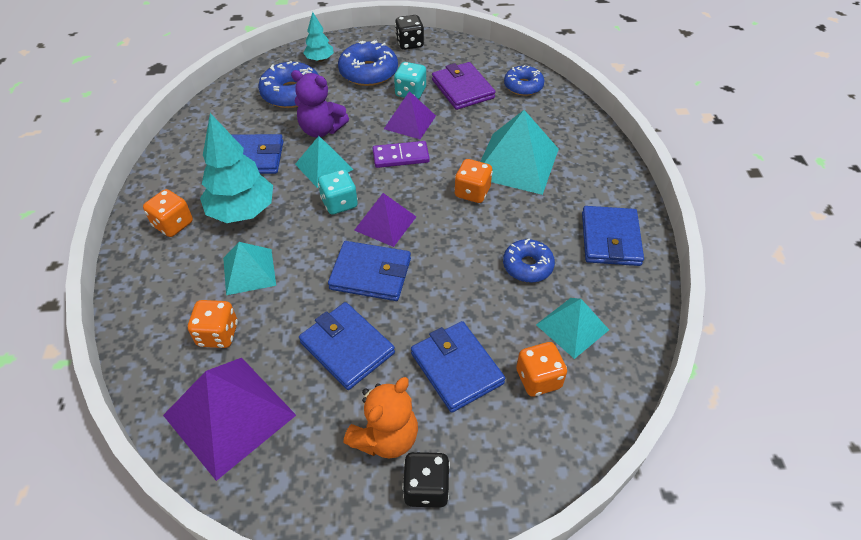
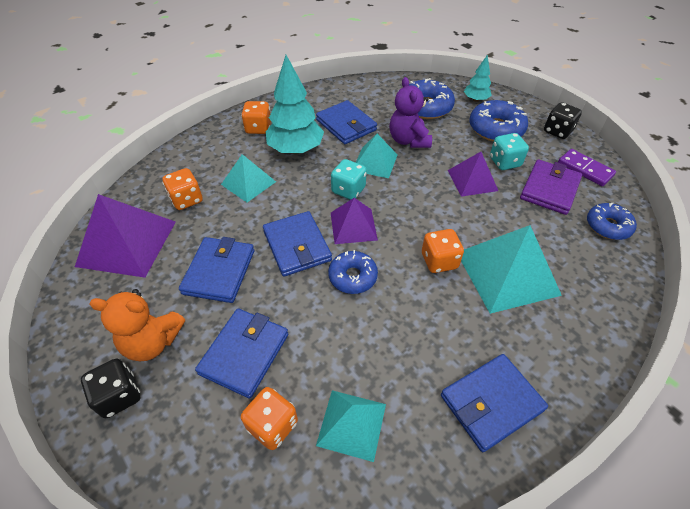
camera: 55 degrees right, 0 degrees up
purple domino [373,141,430,168] -> purple domino moved to [558,149,616,186]
blue donut [503,239,555,283] -> blue donut moved to [328,250,378,294]

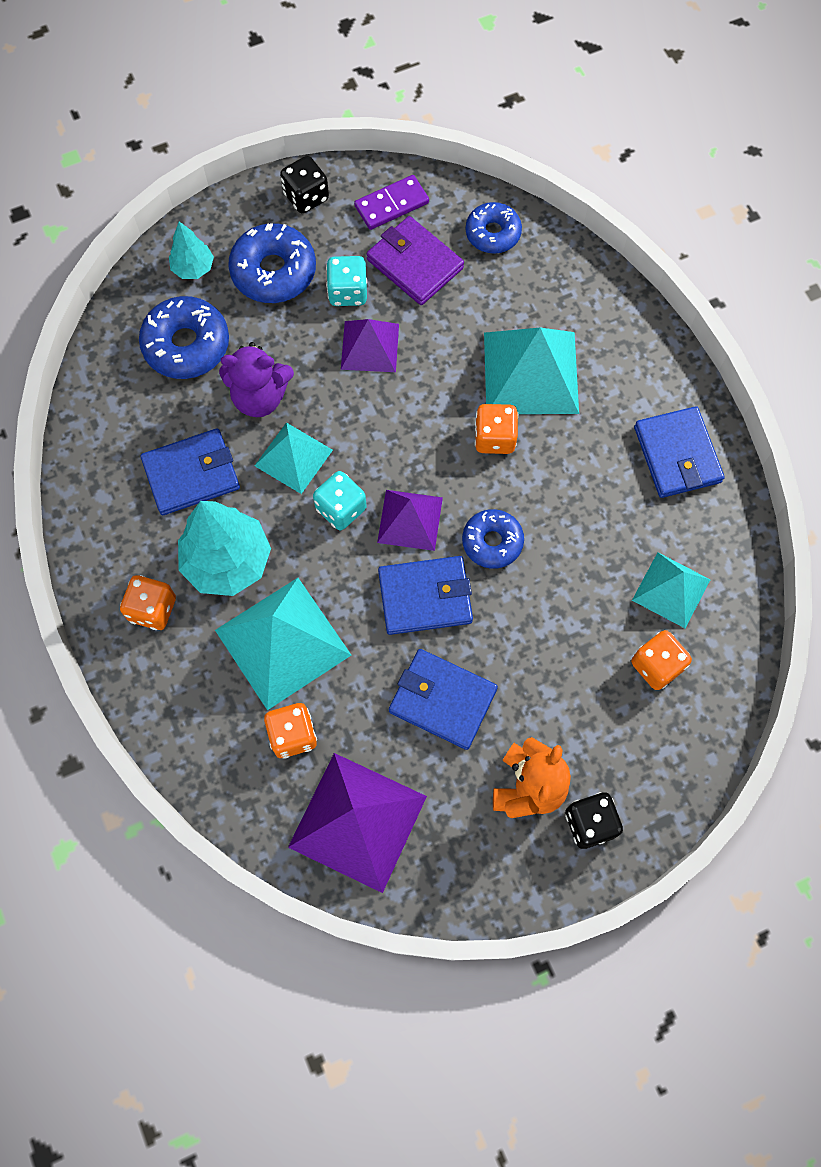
camera: 75 degrees left, 20 degrees up
blue wallet [195,309,288,399] -> none
turquoise pyramid [221,154,276,202] -> turquoise pyramid [215,578,351,710], size x1.66

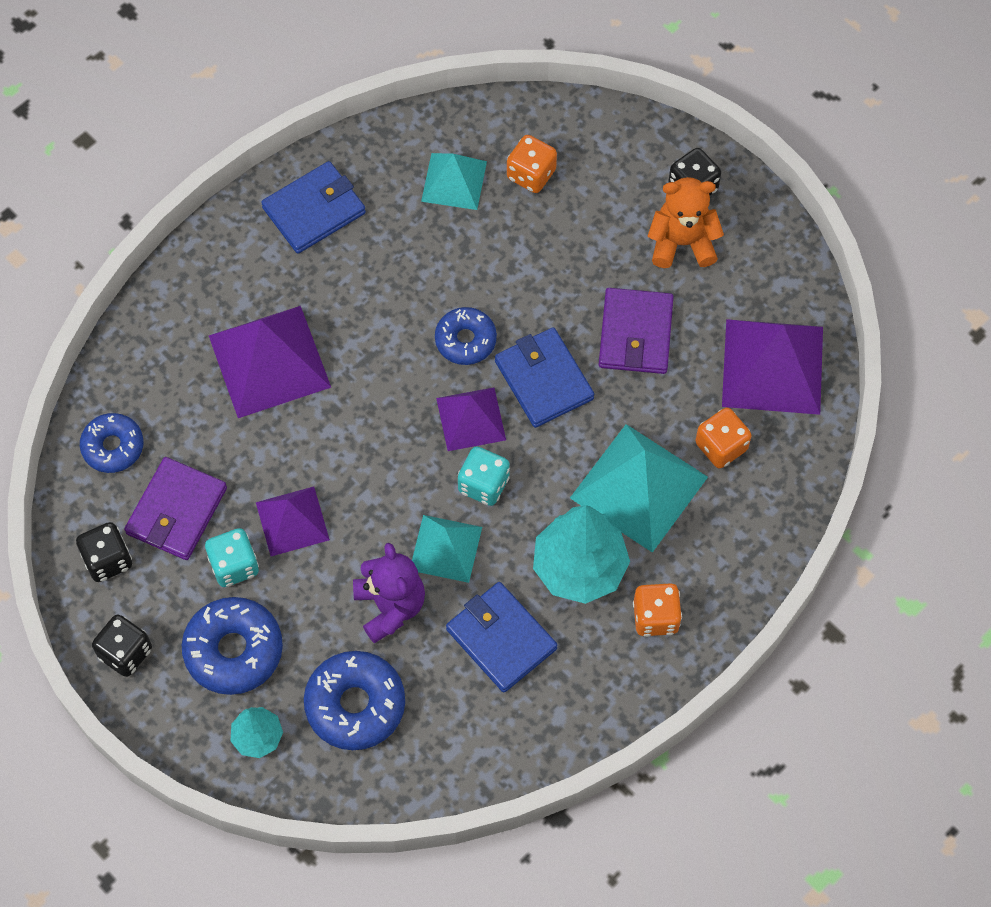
camera: 110 degrees left, 5 degrees down
purple domino [354,175,429,230] -> black dice [76,522,132,582]
blue wallet [389,649,498,750] -> purple wallet [599,288,674,374]
orange dice [475,404,518,454] -> none
turquoise pyramid [484,328,579,414] -> purple pyramid [209,306,331,418]

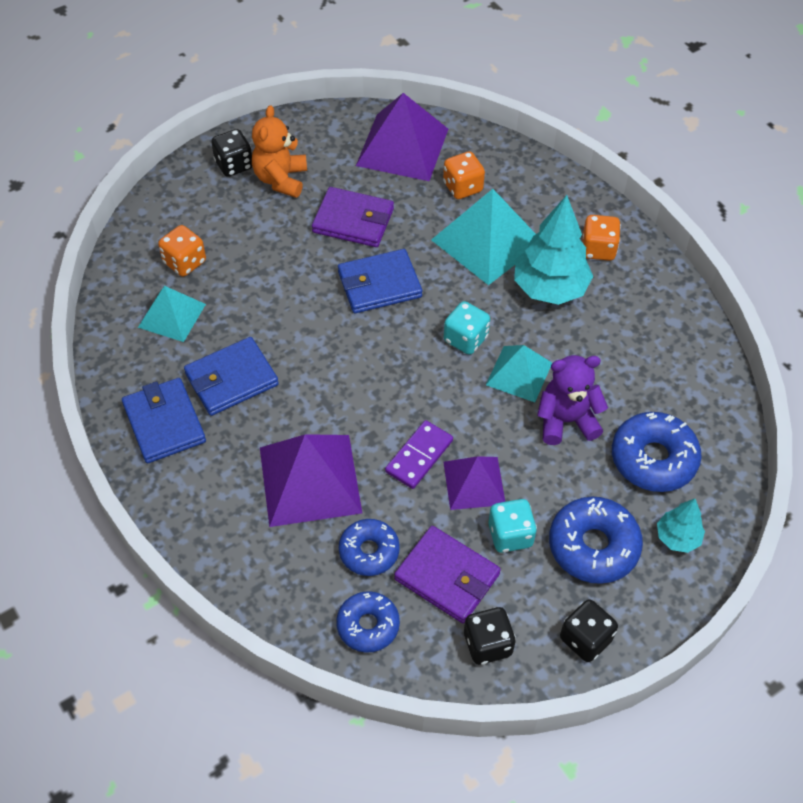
camera: 80 degrees left, 10 degrees down
blue donut [435,307,497,365] -> blue donut moved to [339,519,400,576]
purple pyramid [436,387,506,451] -> none
blue wallet [446,582,557,693] -> blue wallet moved to [184,337,279,416]
none -> purple domino [385,420,453,489]

